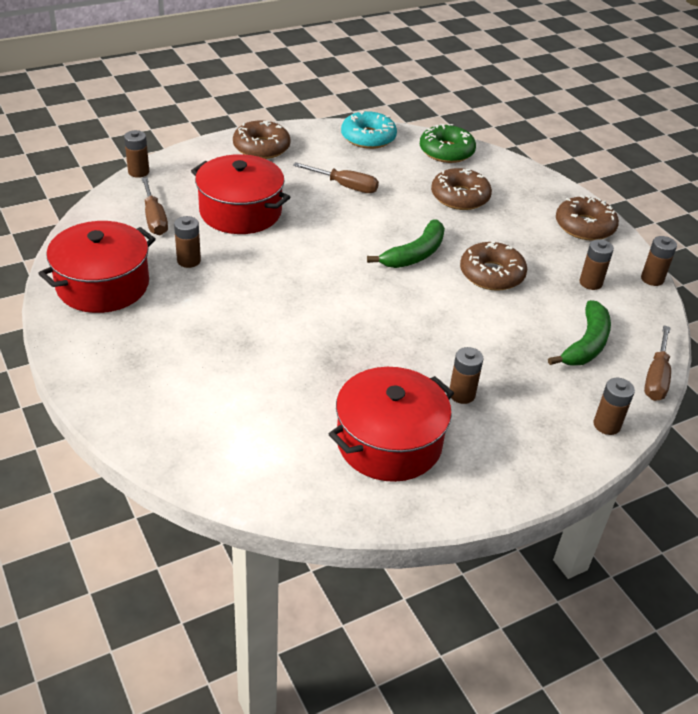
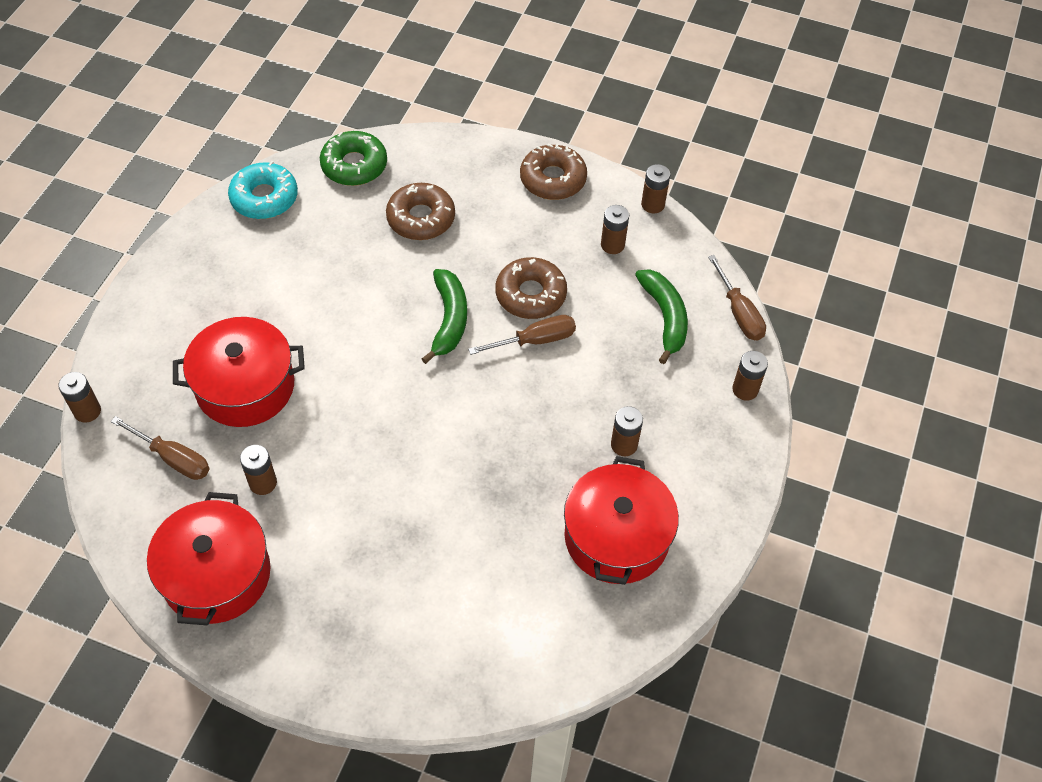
camera: 40 degrees left, 15 degrees up
brown donut [233,120,290,159] -> none
brown screwdriver [293,163,379,193] -> brown screwdriver moved to [468,315,576,355]

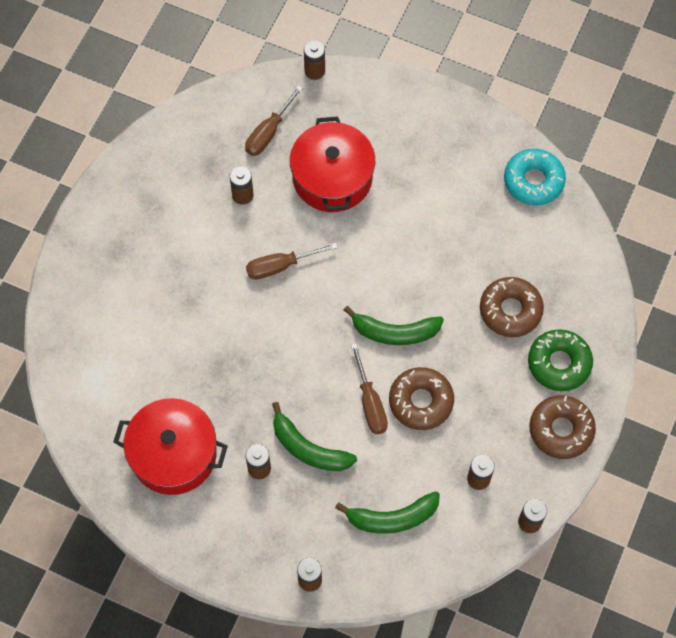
camera: 95 degrees right, 10 degrees up
red pot [147,492,270,626] -> none
green donut [320,131,387,186] -> green donut moved to [528,329,593,391]
brown screwdriver [708,255,766,340] -> brown screwdriver moved to [246,243,338,280]
none -> green banana [272,402,357,471]

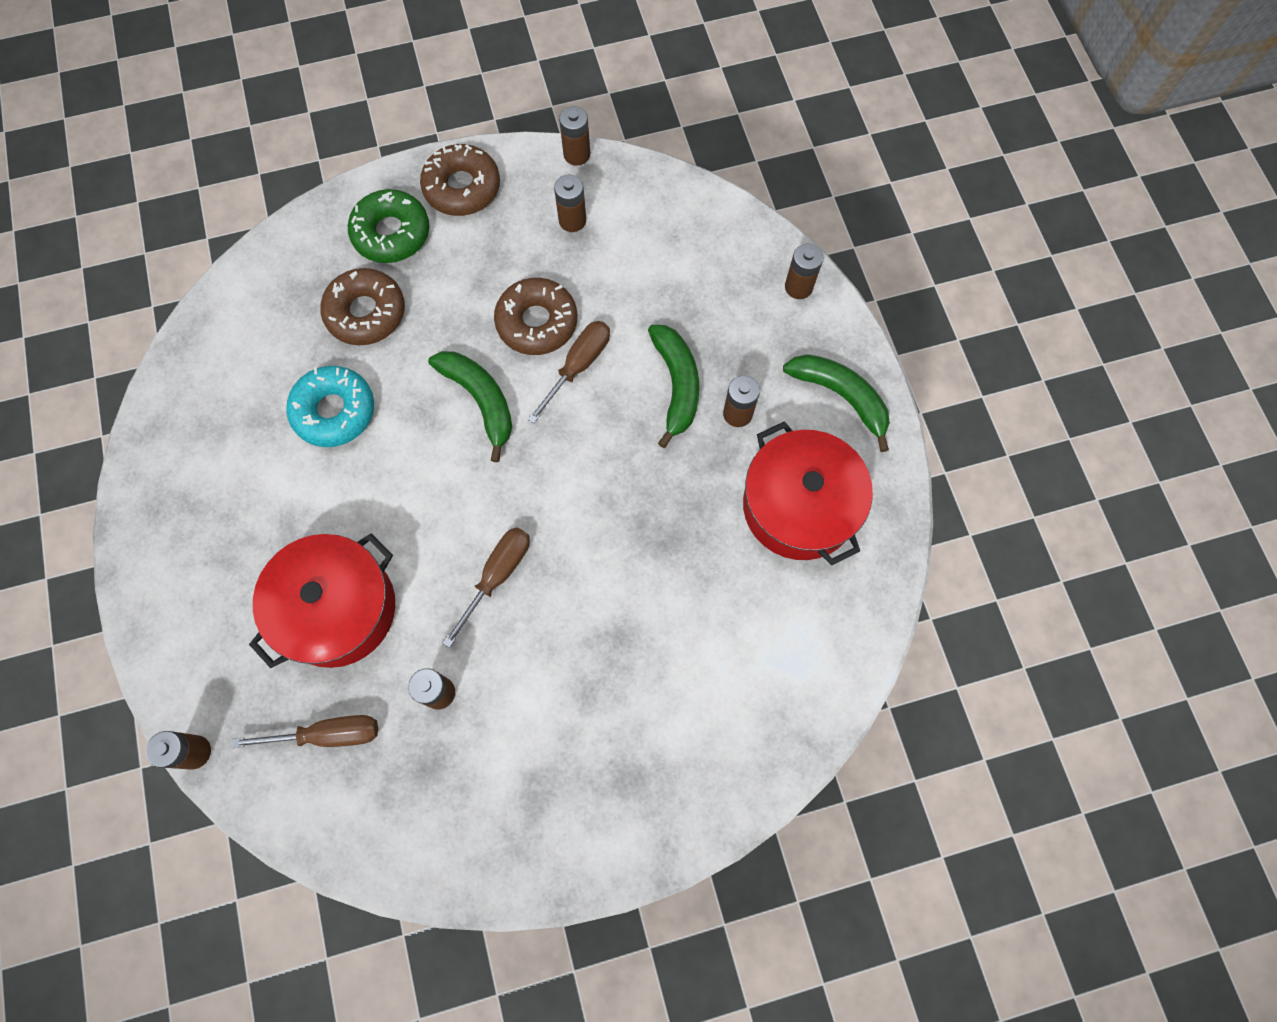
camera: 130 degrees left, 5 degrees up
brown screwdriver [246,243,338,280] -> brown screwdriver turned 90 degrees counterclockwise [442,527,530,648]
green banana [335,491,440,534] -> green banana moved to [783,354,890,452]
turquoise donut [504,149,566,205] -> turquoise donut moved to [286,366,374,447]

